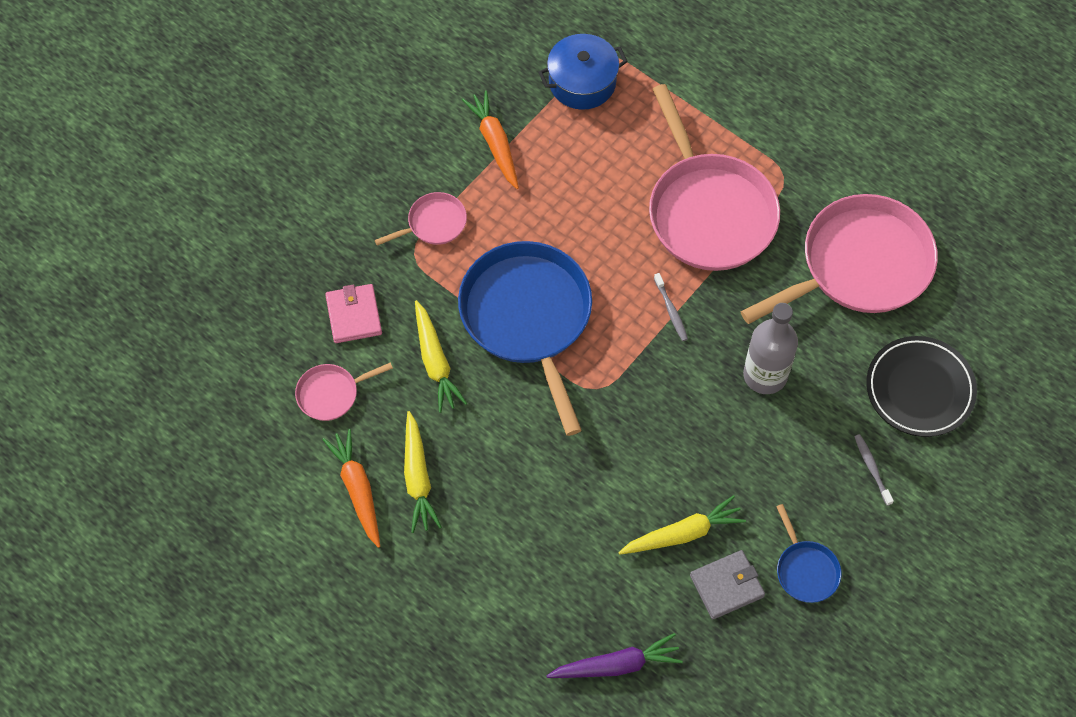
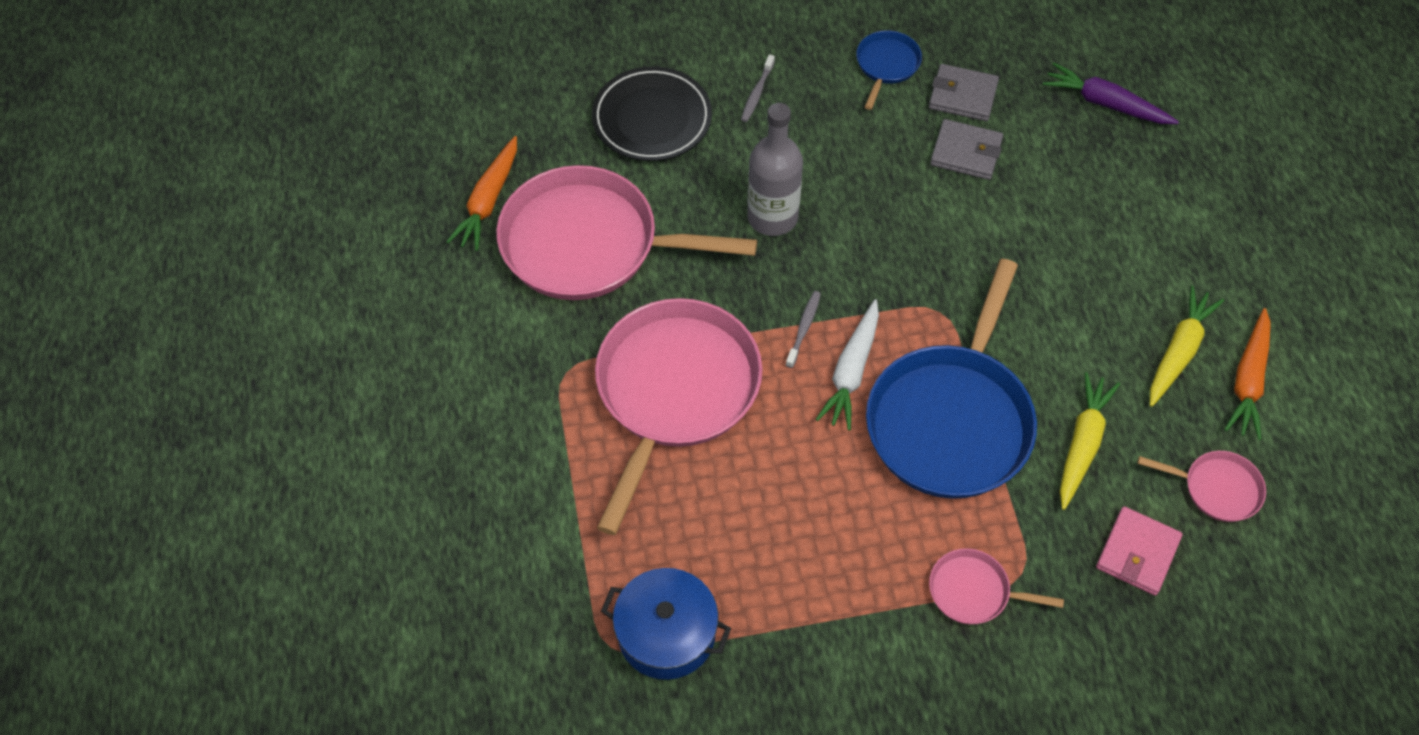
camera: 140 degrees left, 5 degrees down
orange carrot [462,90,519,189] -> orange carrot moved to [446,136,517,251]
yellow carrot [618,495,746,555] -> grey wallet [930,119,1003,180]
none -> white carrot [815,299,879,430]

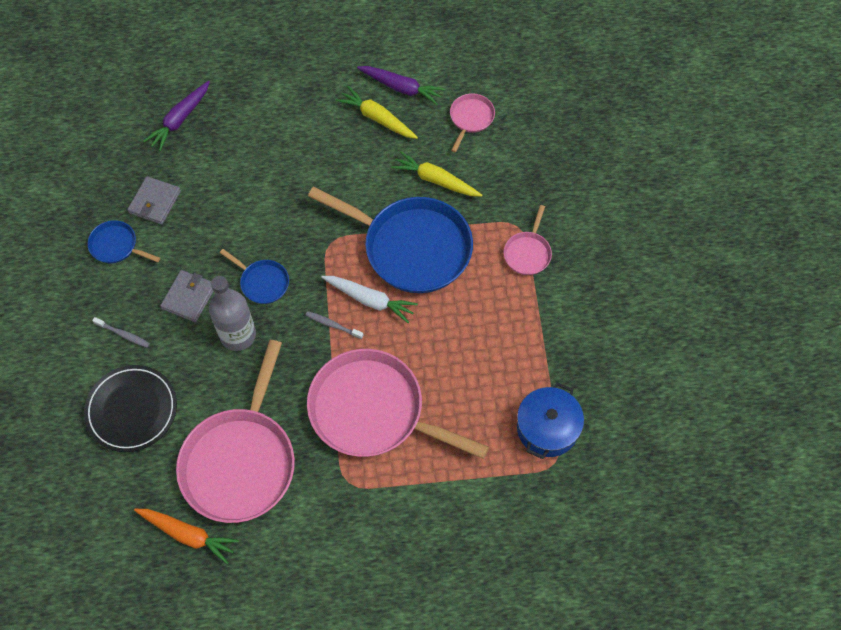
camera: 85 degrees left, 5 degrees up
grey wallet [930,119,1003,180] -> grey wallet moved to [160,270,214,322]
pink wallet [1096,506,1183,596] -> none
orange carrot [1224,308,1271,440] -> purple carrot [357,66,445,105]
none -> blue pan [220,249,289,304]

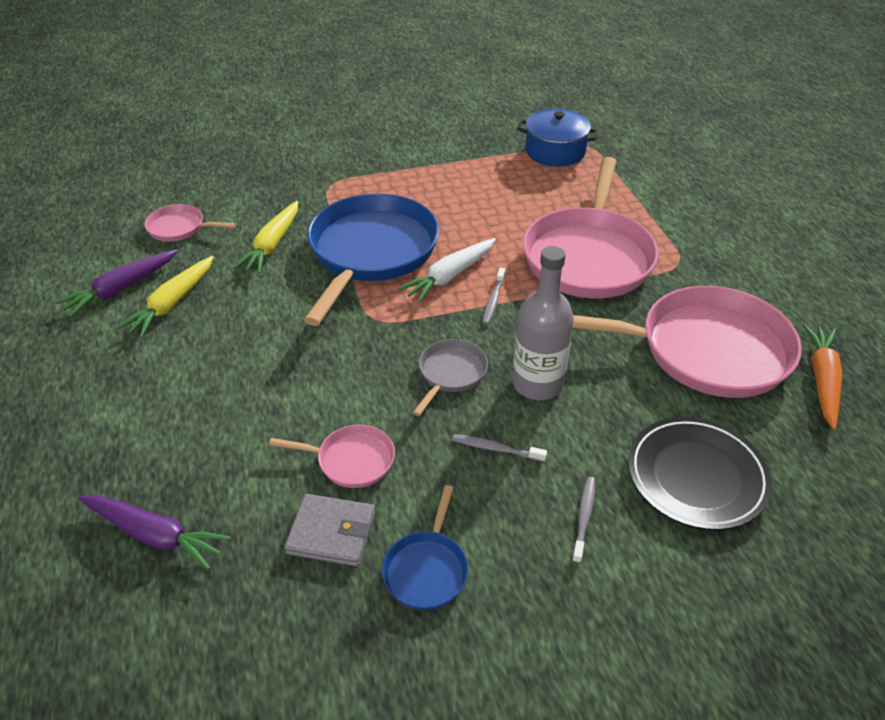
camera: 100 degrees left, 20 degrees down
grey wallet [160,270,214,322] -> grey toothbrush [452,434,547,462]
blue pan [220,249,289,304] -> grey pan [413,339,488,416]
white carrot [321,276,418,323] -> white carrot turned 150 degrees counterclockwise [398,238,496,303]
purple carrot [357,66,445,105] -> purple carrot turned 150 degrees counterclockwise [56,249,178,317]
pink pan [504,205,552,275] -> pink pan moved to [269,424,395,488]

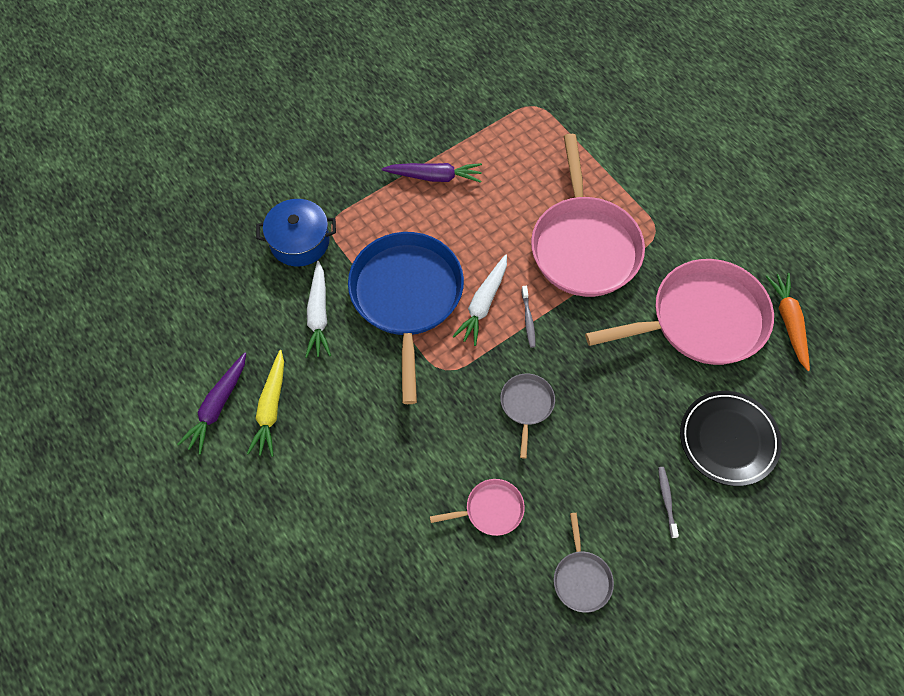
camera: 20 degrees left, 20 degrees up
purple carrot [78,495,231,570] -> purple carrot moved to [382,163,482,183]
pink pan [144,204,236,242] -> none
yellow carrot [233,201,298,274] -> white carrot [305,261,331,358]
grey wallet [284,494,375,567] -> none
blue pan [382,485,468,610] -> grey pan [554,513,614,613]
grey toothbrush [452,434,547,462] -> none
grey bottle [512,246,574,400] -> none
blue pot [517,109,599,167] -> blue pot moved to [256,199,336,266]

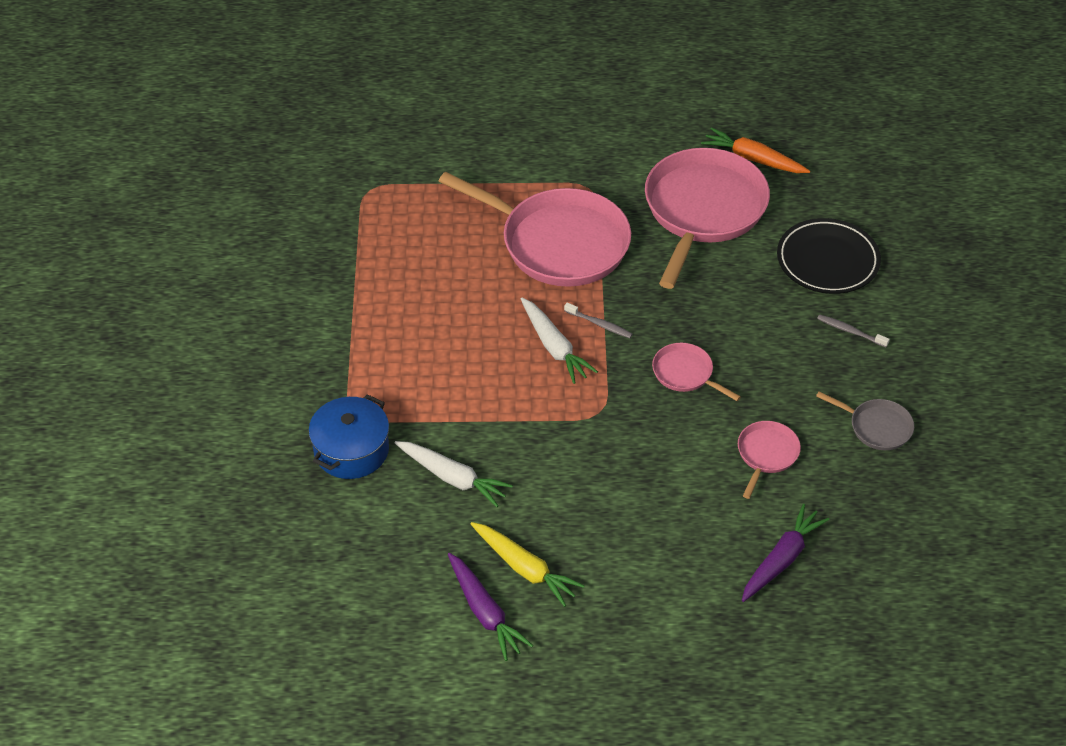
camera: 55 degrees left, 15 degrees down
blue pan [348,232,464,404] -> none
purple carrot [382,163,482,183] -> purple carrot moved to [742,504,830,602]
grey pan [500,374,555,459] -> pink pan [652,343,741,401]

